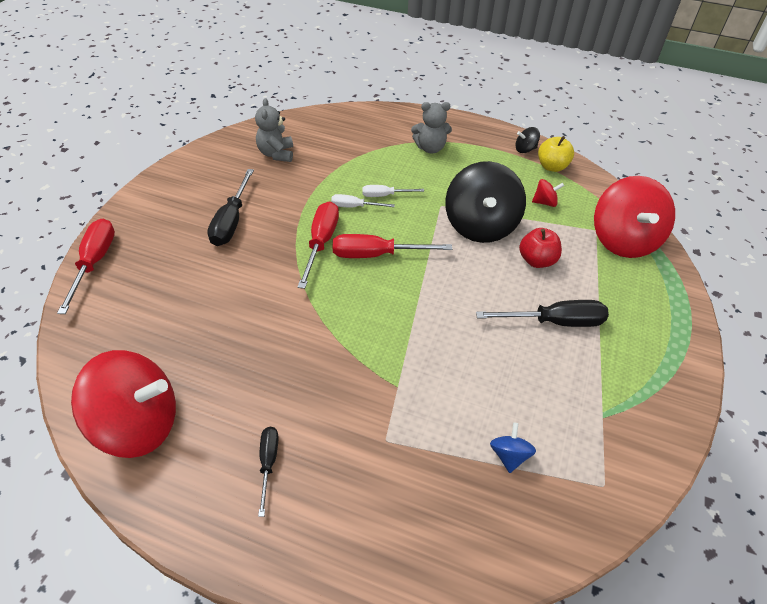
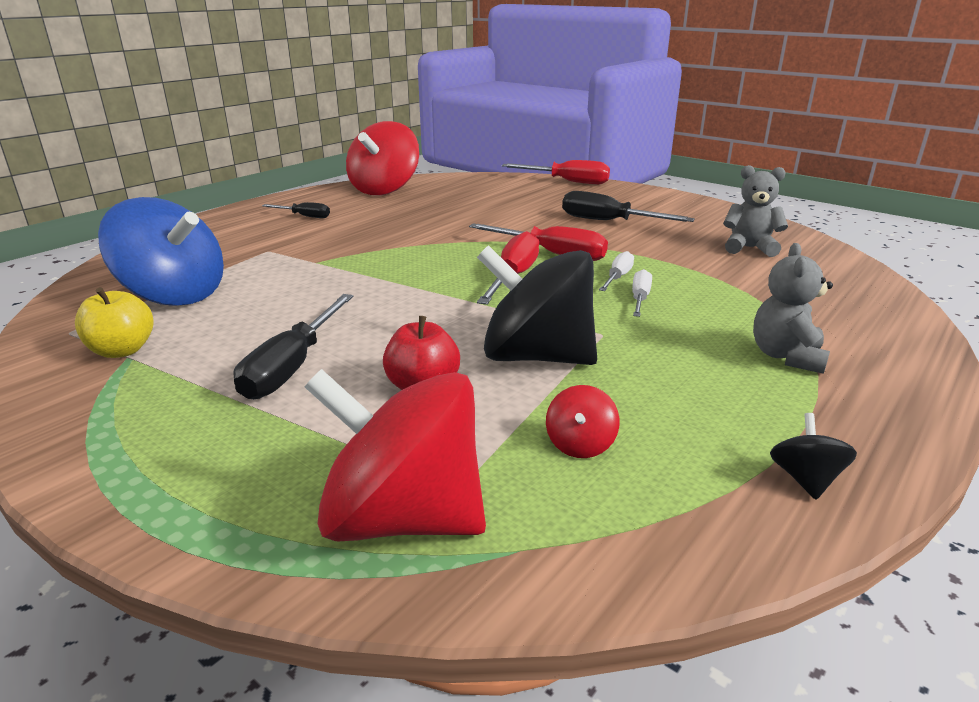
camera: 110 degrees right, 20 degrees down
blue spinning top [490,422,536,473] -> blue spinning top [98,197,224,306], size x2.39
yellow apple [538,136,574,172] -> yellow apple moved to [75,287,153,358]

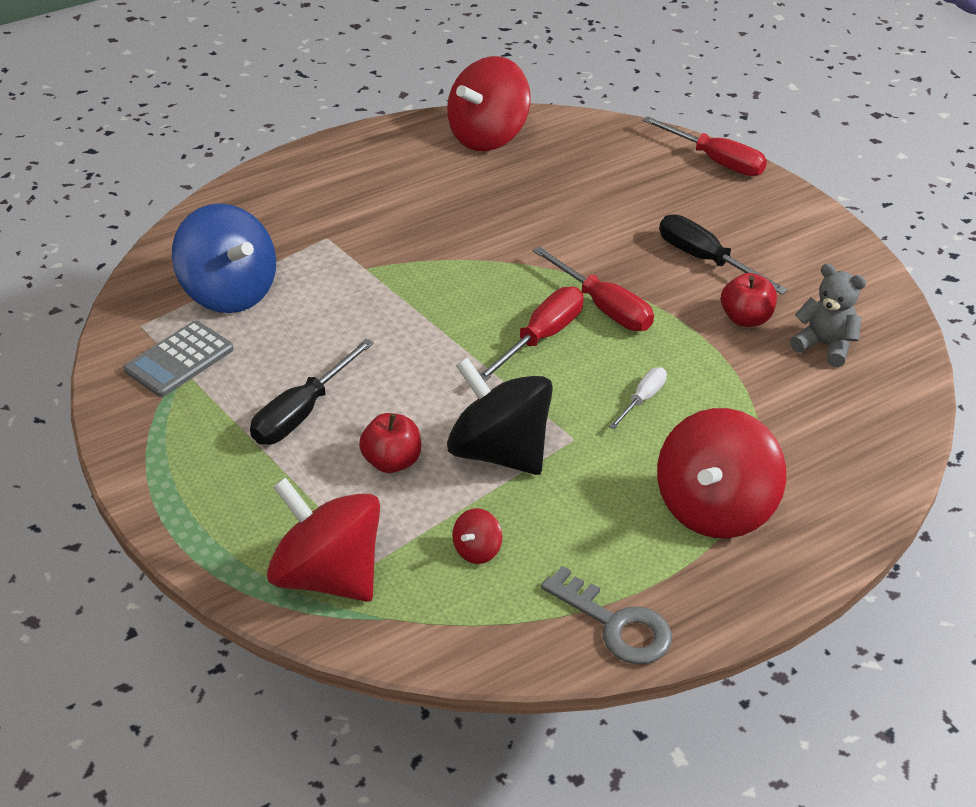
camera: 20 degrees right, 15 degrees up
yellow apple [75,287,153,358] -> grey calculator [123,320,234,397]
black screwdriver [262,202,330,218] -> none
white screwdriver [599,251,634,291] -> none
grey teddy bear [753,243,833,374] -> red spinning top [657,408,786,538]
black spinning top [770,413,857,499] -> grey key [541,566,672,664]
none -> red apple [721,273,777,327]

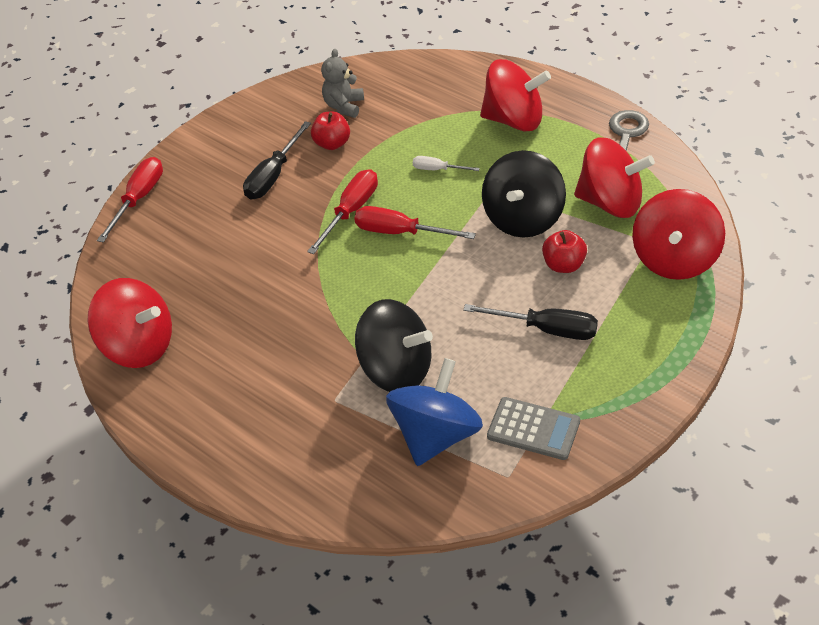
camera: 105 degrees left, 5 degrees up
red spinning top [453,508,502,564] -> red spinning top [574,137,655,218], size x2.39
none -> black spinning top [355,299,433,392]

